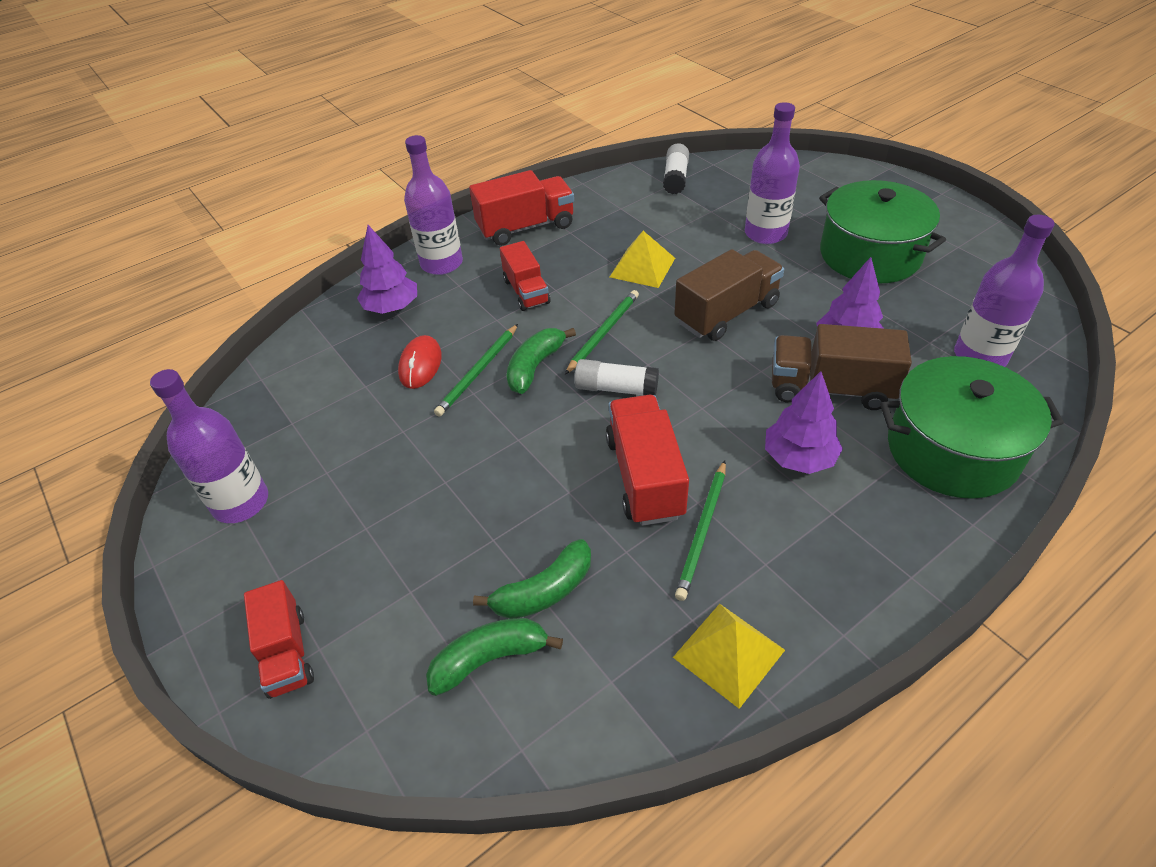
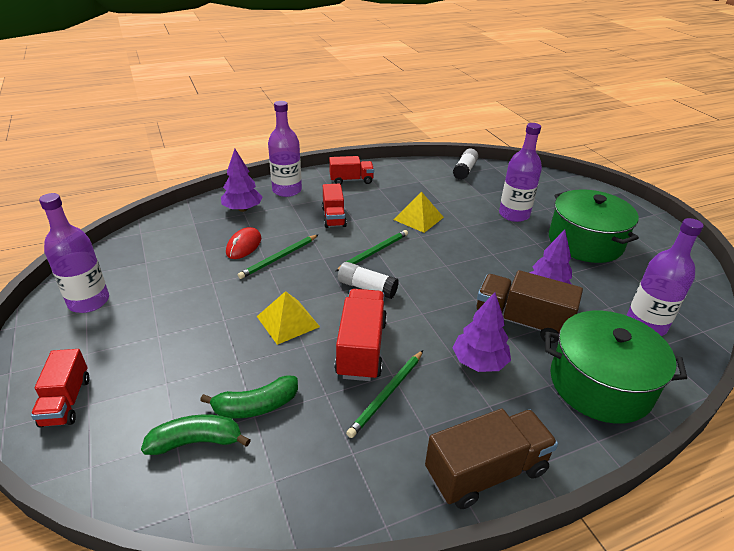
camera: 10 degrees right, 10 degrees down
red truck [469,170,574,246] -> red truck [329,156,374,184], size x0.66
green banana [507,328,576,394] -> none
yellow pyramid [673,604,785,709] -> yellow pyramid moved to [257,291,320,345]
brown truck [674,249,784,341] -> brown truck moved to [425,409,558,509]

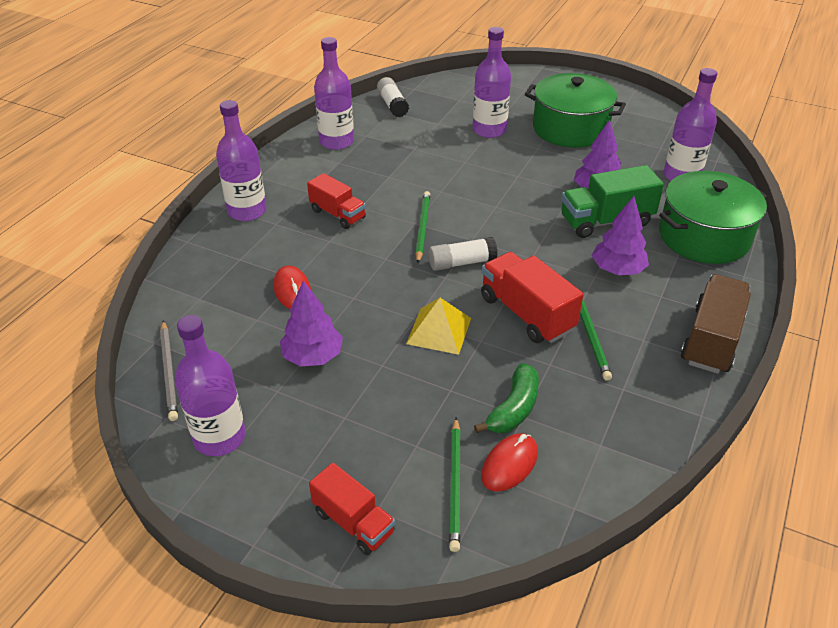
camera: 40 degrees left, 5 degrees up
green banana [141,414,251,455] -> red mouse [481,433,538,492]
purple tree [221,149,263,212] -> purple tree moved to [280,280,343,367]
green pencil [238,234,319,279] -> green pencil moved to [449,417,461,552]
red truck [329,156,374,184] -> none
yellow pyramid [394,192,444,233] -> none
brown truck [477,270,583,343] -> green truck [561,165,664,238]
none -> grey pencil [160,320,178,421]
none -> purple bottle [314,37,354,150]

